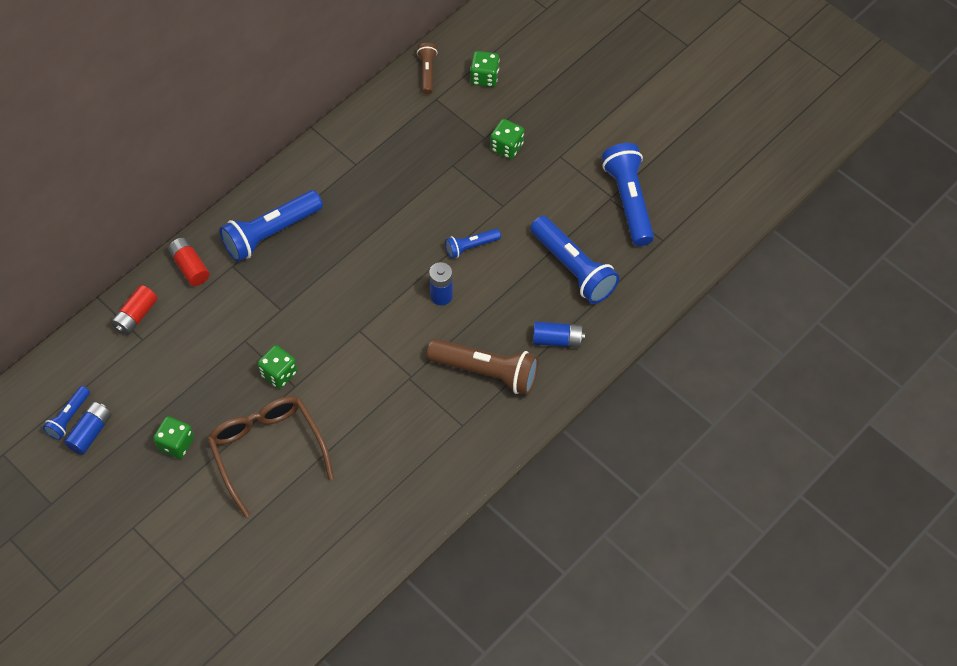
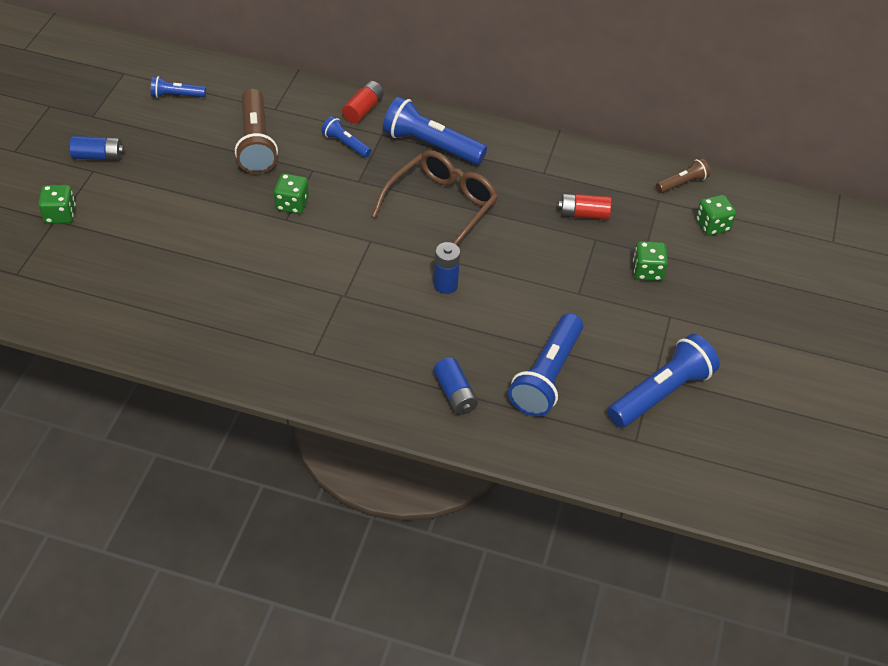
camera: 60 degrees right, 10 degrees down
blue battery [64,402,111,455] -> blue battery moved to [70,136,124,160]
red battery [111,285,158,335] -> red battery moved to [558,193,611,220]
green dice [153,416,194,459] -> green dice moved to [38,185,76,224]
brown glasses [207,396,334,518] -> brown glasses moved to [371,150,498,245]
brown flashlight [427,339,539,395] -> brown flashlight moved to [235,88,278,174]
blue flashlight [445,229,501,258] -> blue flashlight moved to [321,116,372,158]

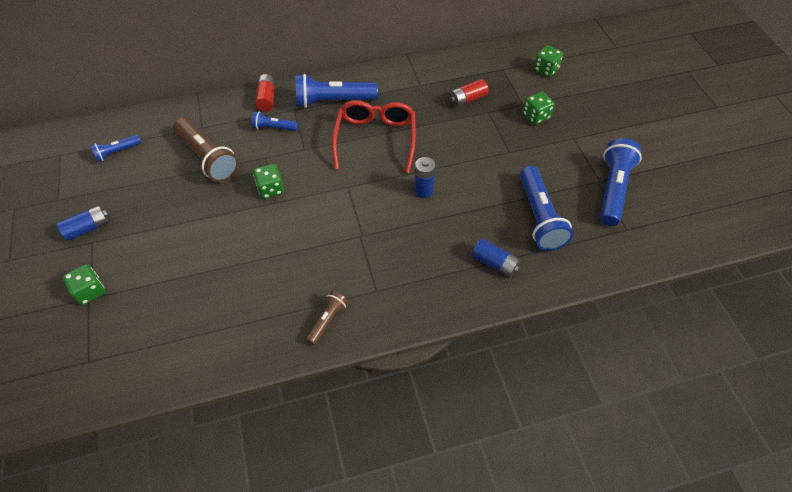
camera: 30 degrees left, 5 degrees up
brown glasses [371,150,498,245] -> red glasses [332,100,416,173]
brown flashlight [656,158,711,193] -> brown flashlight moved to [306,291,348,345]

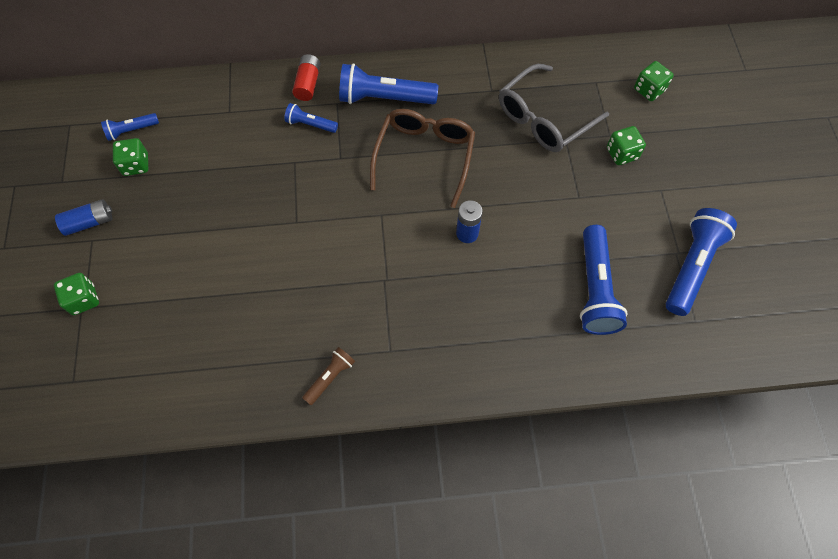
camera: 10 degrees right, 10 degrees up
brown flashlight [173,118,239,182] -> none
green dice [253,164,284,199] -> green dice moved to [113,138,148,176]
red glasses [332,100,416,173] -> brown glasses [370,109,475,208]
red battery [449,79,489,107] -> grey glasses [499,64,609,152]
blue battery [472,239,520,277] -> none

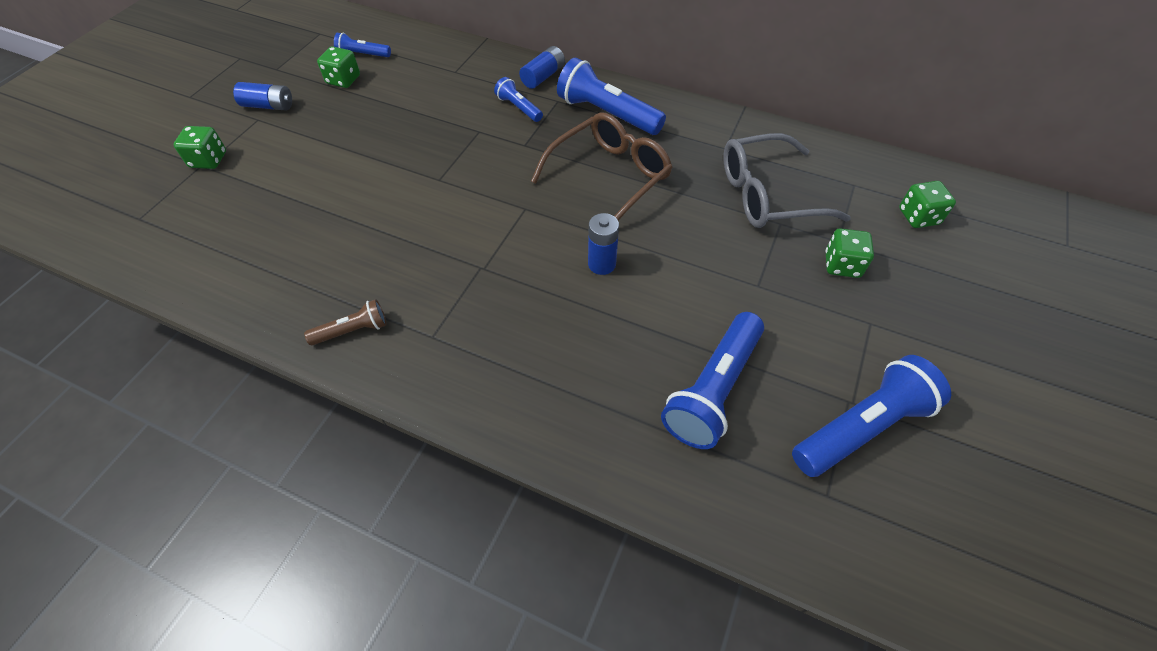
camera: 30 degrees right, 10 degrees down
red battery [292,54,320,101] -> blue battery [519,46,565,89]

